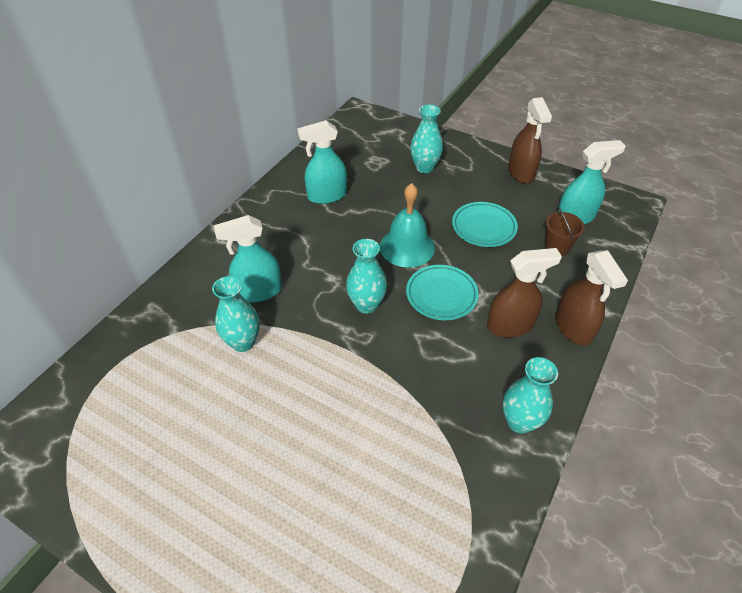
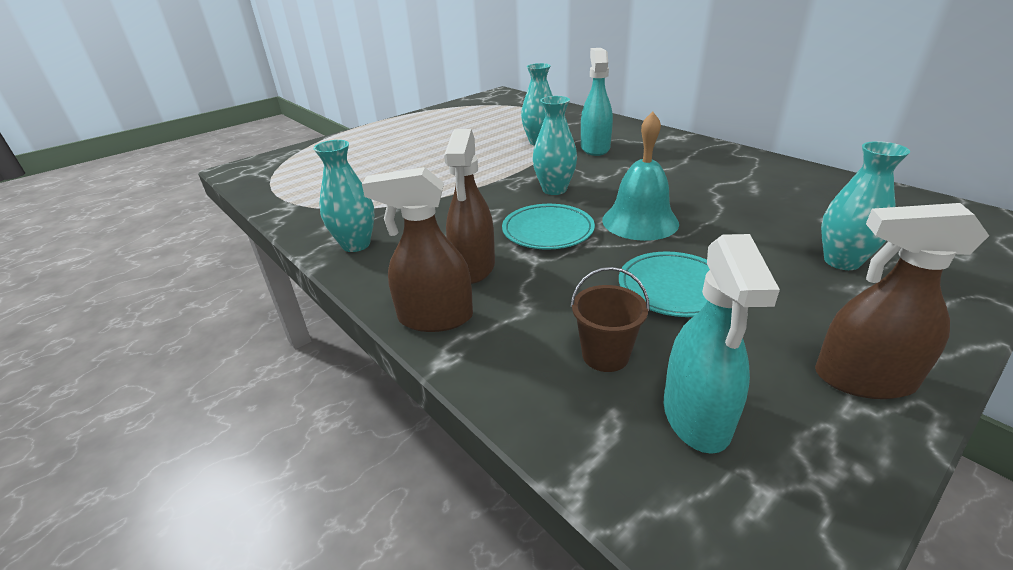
camera: 110 degrees right, 15 degrees down
turquoise spray bottle [297,120,347,204] -> none

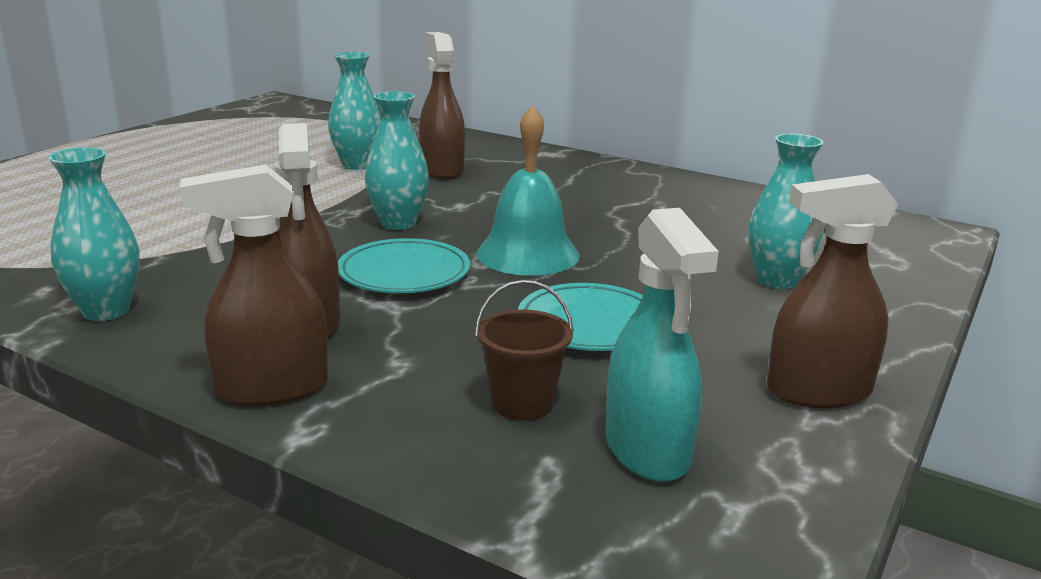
camera: 20 degrees left, 10 degrees down
turquoise spray bottle [581,48,613,156] -> brown spray bottle [419,32,465,179]

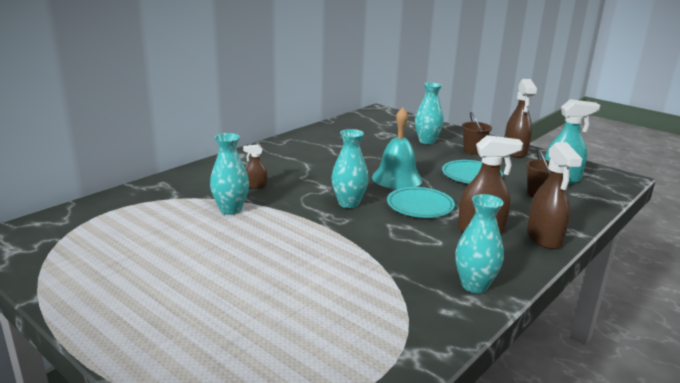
camera: 80 degrees left, 0 degrees up
brown spray bottle [419,32,465,179] -> brown spray bottle [243,144,267,189], size x0.50
none -> brown bucket [462,112,492,155]

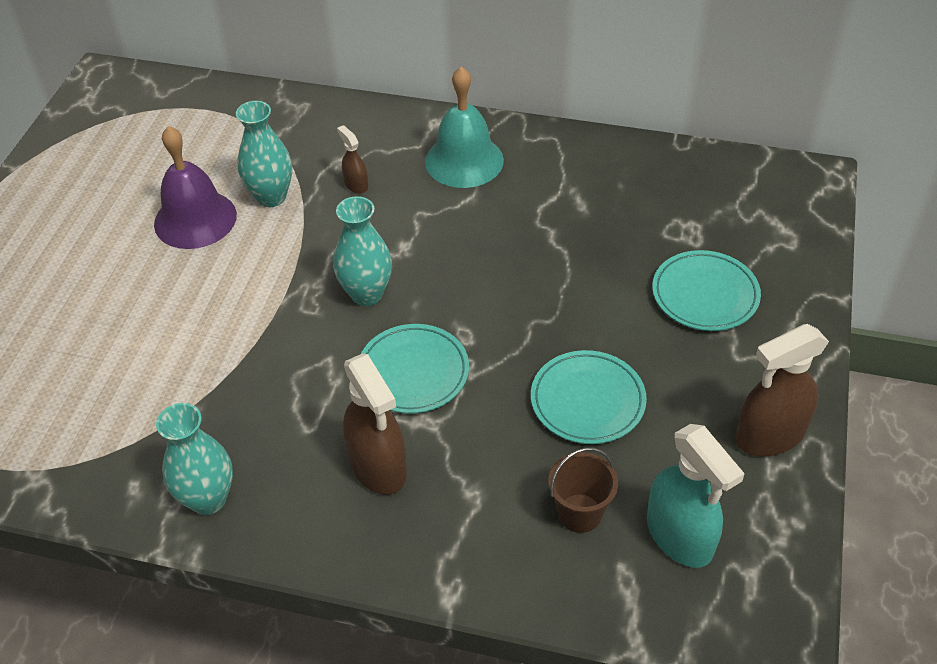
camera: 65 degrees right, 25 degrees up
turquoise bell [372,107,423,189] -> turquoise bell moved to [425,67,504,188]
turquoise vase [415,82,444,144] -> turquoise plate [652,250,761,331]
brown bucket [462,112,492,155] -> none
brown spray bottle [527,142,582,250] -> none
none -> purple bell [154,126,237,249]

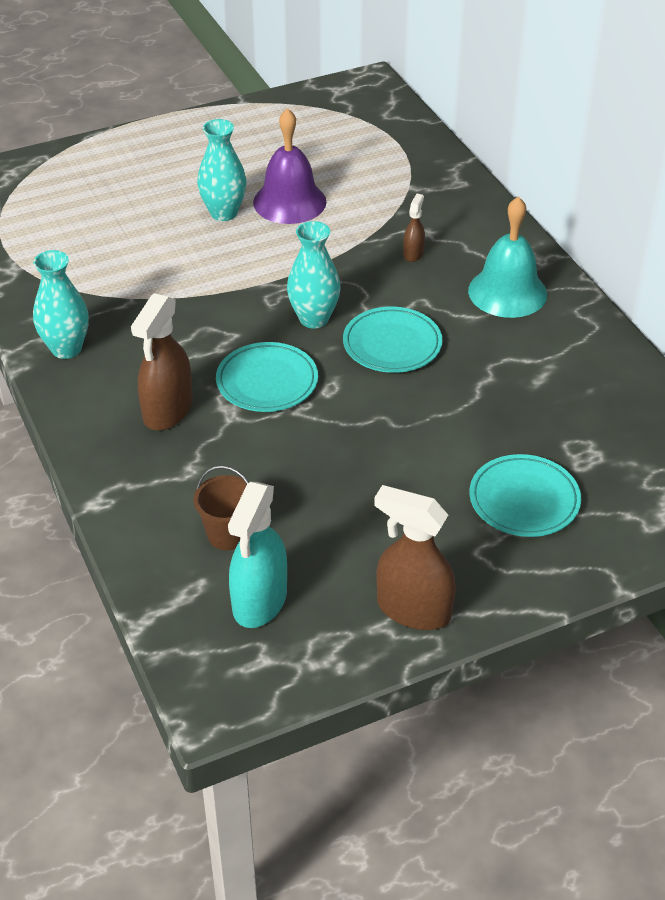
camera: 50 degrees right, 5 degrees down
turquoise vase [236,101,292,207] -> turquoise vase moved to [197,119,247,221]
turquoise plate [531,350,647,444] -> turquoise plate moved to [343,307,442,373]

